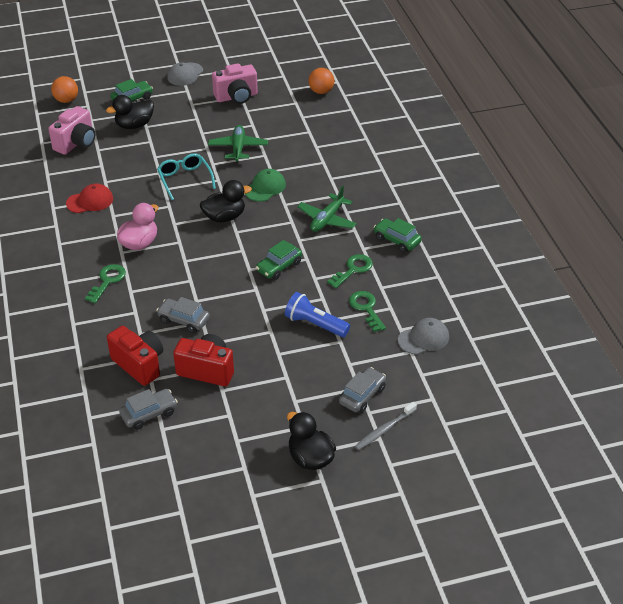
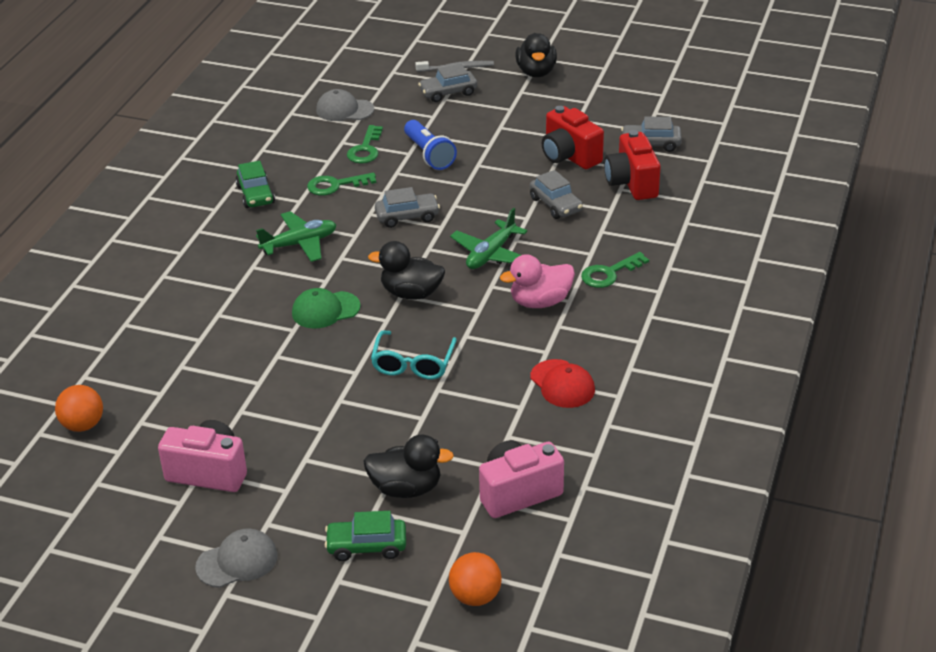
camera: 145 degrees left, 5 degrees down
red cap [66,184,113,213] -> red cap turned 135 degrees counterclockwise [530,359,595,408]
green plane [208,125,268,163] -> green plane moved to [450,208,527,269]
green car [256,240,302,280] -> grey car [375,187,440,228]

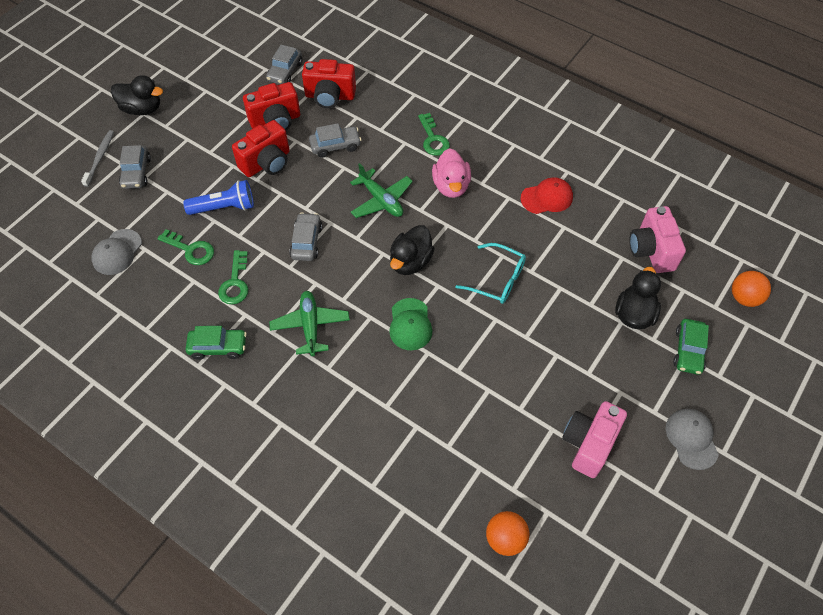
camera: 75 degrees left, 20 degrees up
none -> red camera [232,120,290,177]

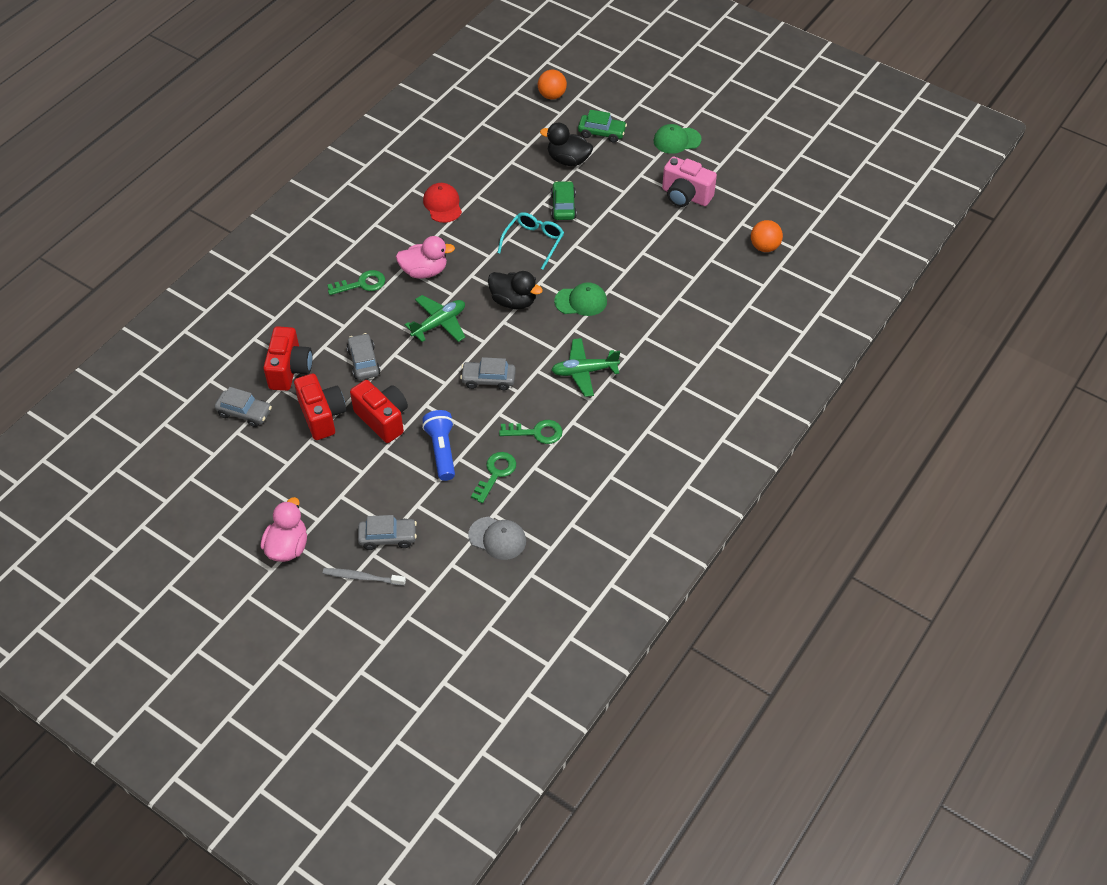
camera: 90 degrees left, 5 degrees down
black duck [111,75,163,115] -> pink duck [261,497,307,562]
green car [185,326,247,360] -> green car moved to [551,181,577,220]
pink camera [629,206,686,273] -> none
grey cap [666,409,719,470] -> green cap [653,124,702,154]

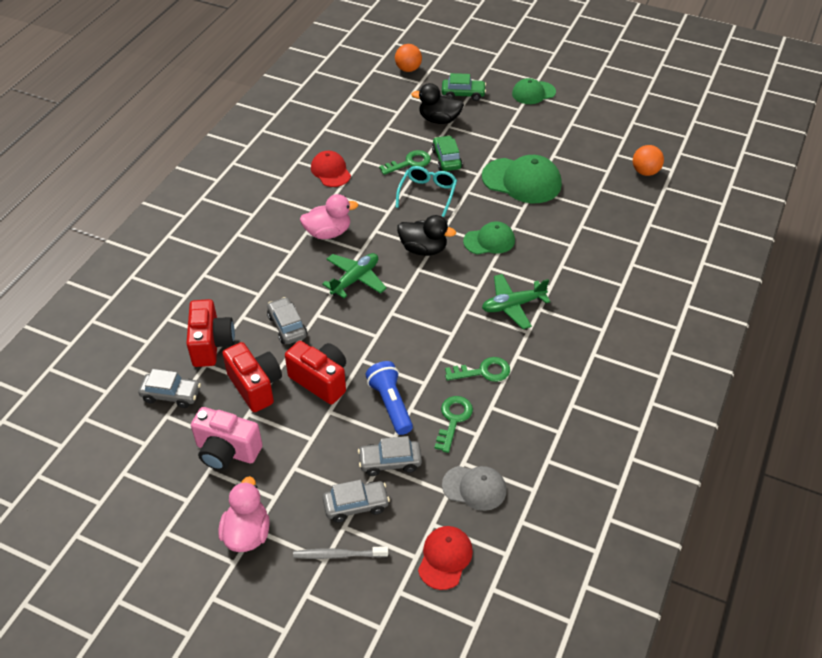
camera: 10 degrees left, 5 degrees down
green key [327,270,385,295] -> green key moved to [379,150,431,175]
grey car [460,357,516,390] -> grey car moved to [358,436,422,476]
pink camera [662,157,717,207] -> pink camera moved to [191,407,263,471]
none -> red cap [418,526,473,590]
none -> green cap [482,155,562,203]

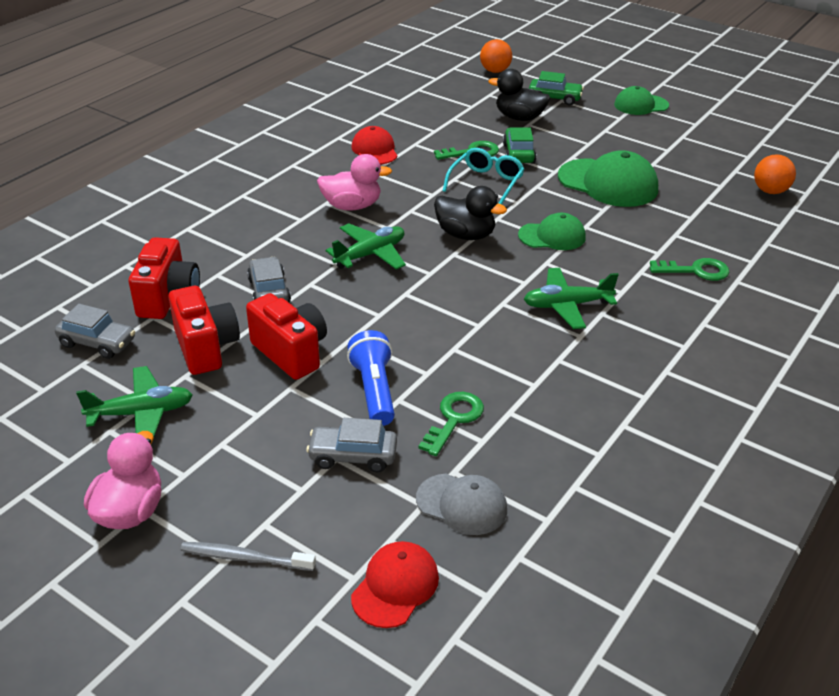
camera: 10 degrees right, 10 degrees down
pink camera [191,407,263,471] -> green plane [76,366,193,437]
grey car [323,480,390,523] -> none
green key [445,357,510,382] -> green key moved to [650,258,730,281]

